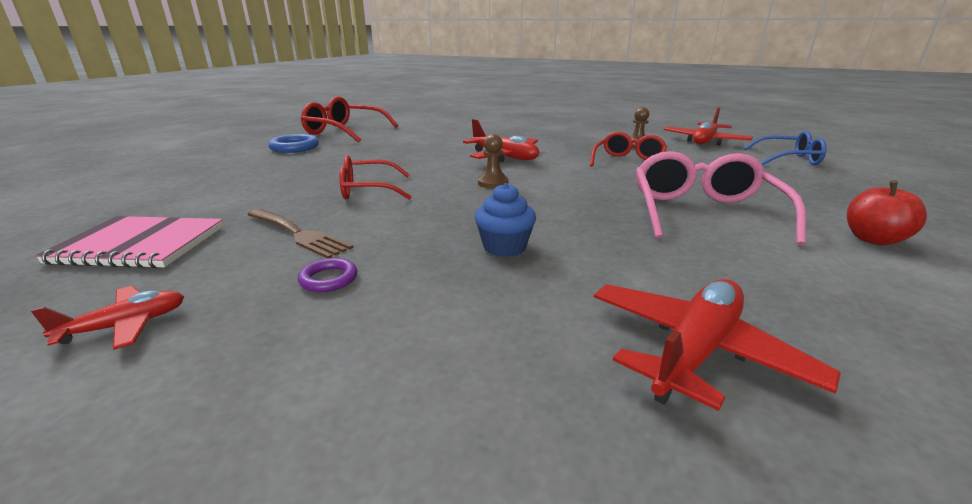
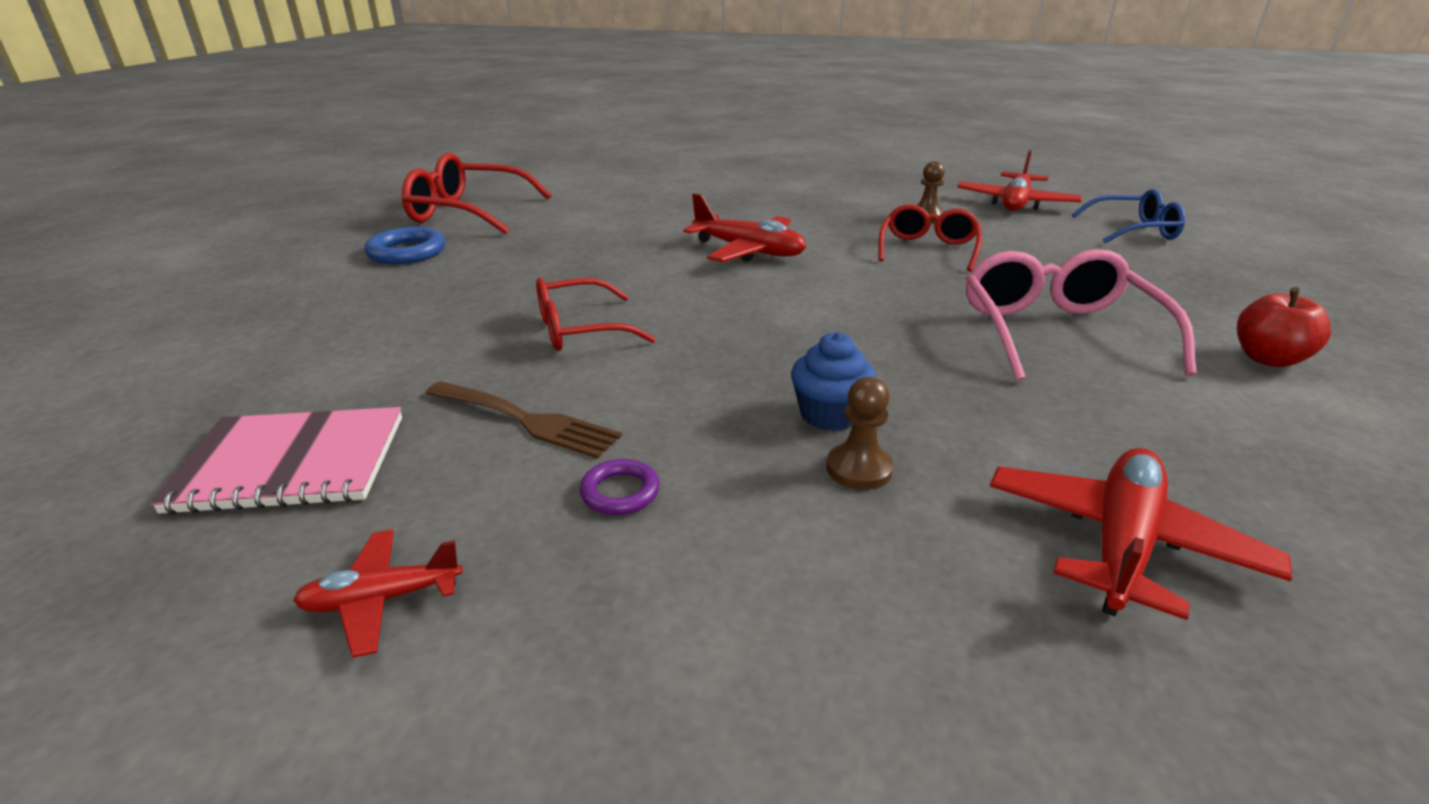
camera: 10 degrees left, 5 degrees up
red plane [31,286,184,350] -> red plane turned 150 degrees counterclockwise [293,530,463,658]
brown pawn [478,134,508,189] -> brown pawn moved to [826,377,893,490]

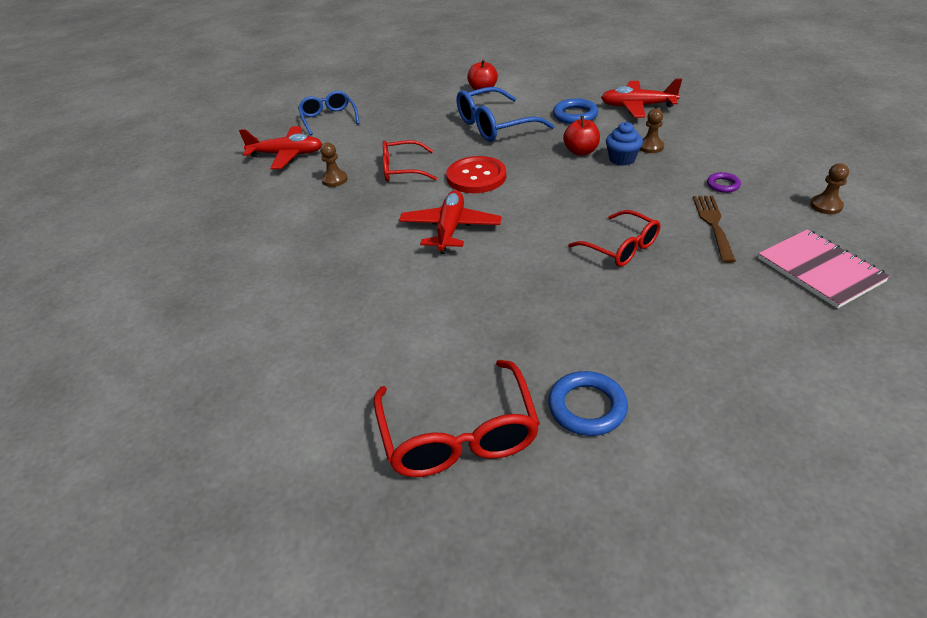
camera: 110 degrees left, 10 degrees up
red plane [293,530,463,658] -> brown pawn [810,163,849,214]
pink glasses [966,249,1197,381] -> blue glasses [457,87,555,142]
none -> red button [446,156,506,193]
none -> blue ring [553,98,598,124]
none -> red apple [563,116,600,156]

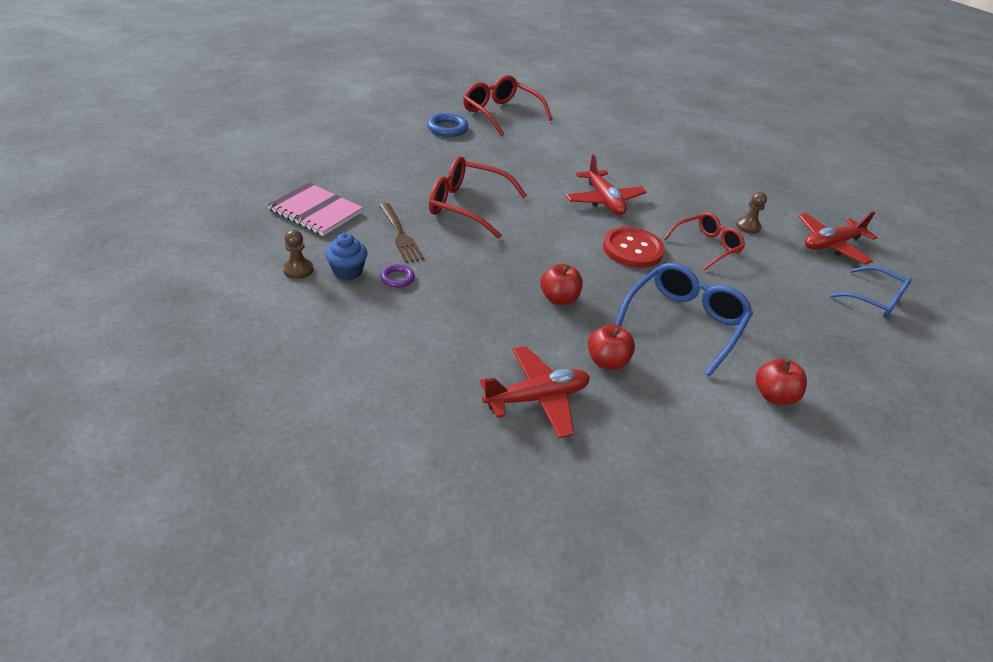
camera: 145 degrees right, 0 degrees up
blue ring [553,98,598,124] -> red apple [588,324,635,370]
red glasses [568,210,660,267] -> red glasses [429,156,527,239], size x1.51
blue cupcake [606,122,643,166] -> blue cupcake moved to [325,233,367,280]
brown pawn [640,109,664,153] -> none

